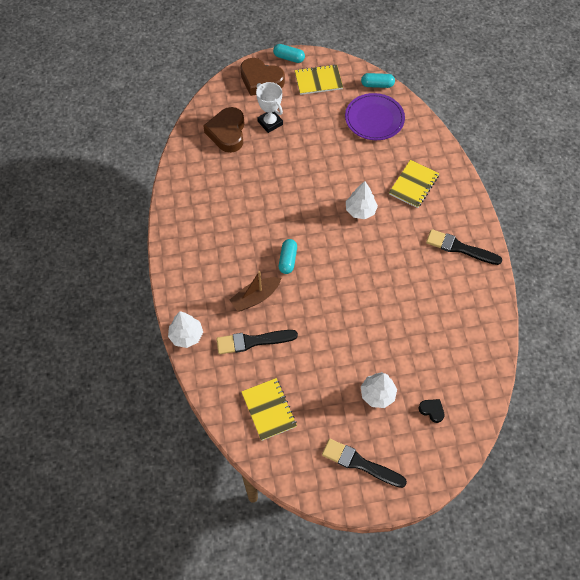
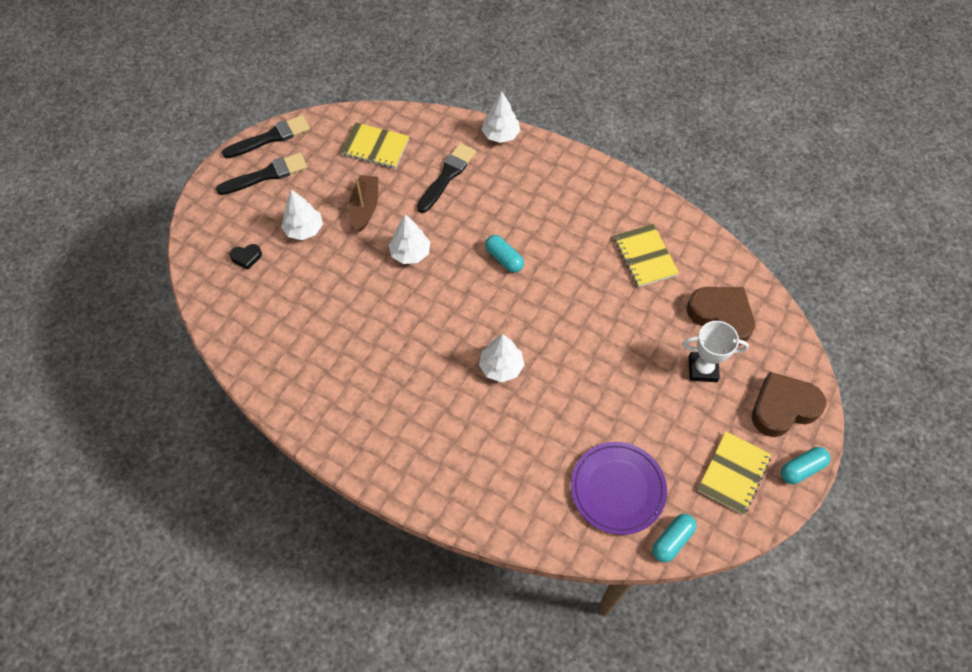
camera: 130 degrees right, 0 degrees up
brown boat [229,271,281,312] -> brown boat moved to [349,175,378,232]
yellow notebook [389,160,439,208] -> yellow notebook moved to [614,224,679,287]
black brush [426,229,502,265] -> black brush moved to [222,115,310,158]
none -> white tree [388,214,430,264]

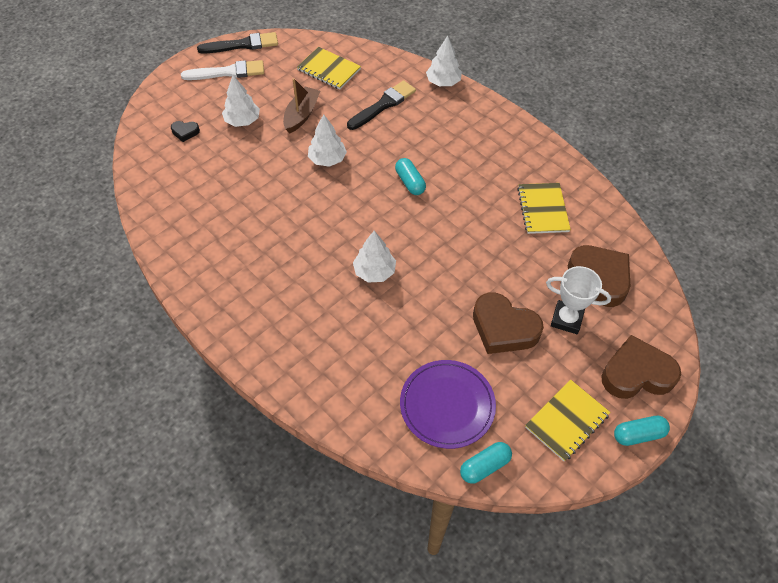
camera: 15 degrees right, 5 degrees down
black brush [216,153,307,195] -> white brush [181,60,264,80]
none -> brown heart [473,292,544,354]

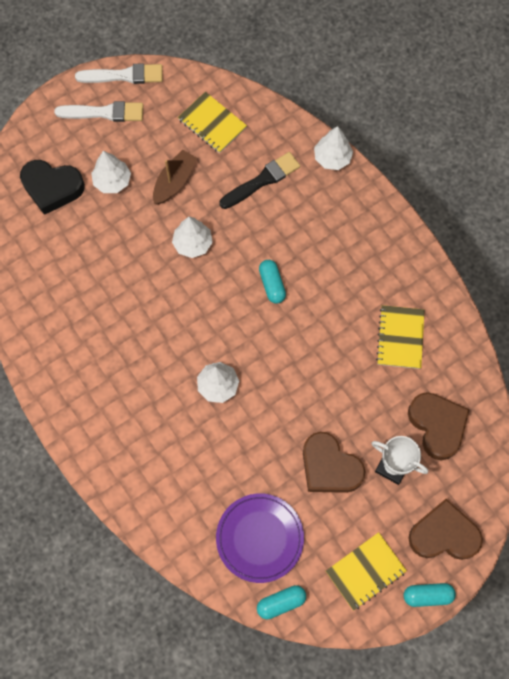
camera: 10 degrees right, 15 degrees up
black heart [171,121,200,142] -> black heart [20,160,85,215], size x2.18
black brush [197,32,278,54] -> white brush [75,63,163,84]

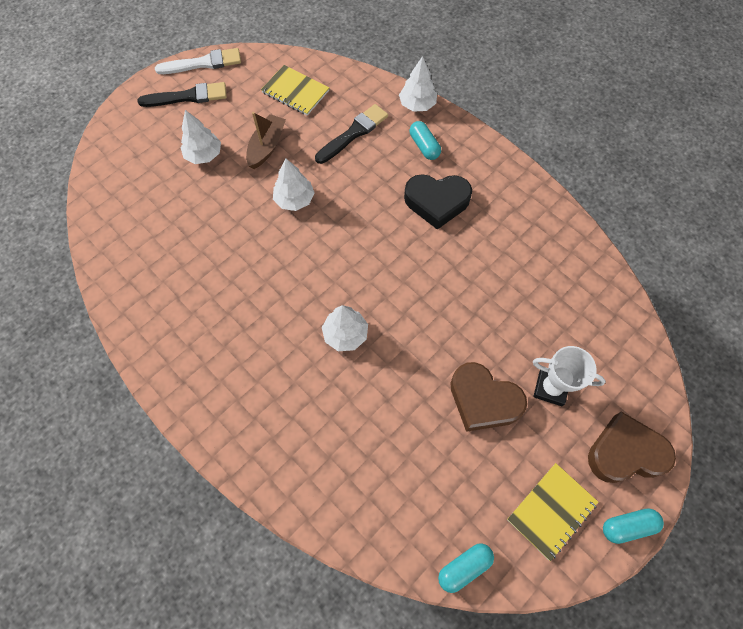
camera: 10 degrees left, 5 degrees down
black heart [20,160,85,215] -> black heart moved to [404,174,472,230]
white brush [54,101,143,122] -> black brush [137,82,227,107]
purple plate [216,493,304,583] -> none
turquoise capsule [259,260,286,304] -> turquoise capsule moved to [410,121,441,160]
yellow notebook [376,305,425,369] -> none
brown heart [408,392,470,460] -> none

